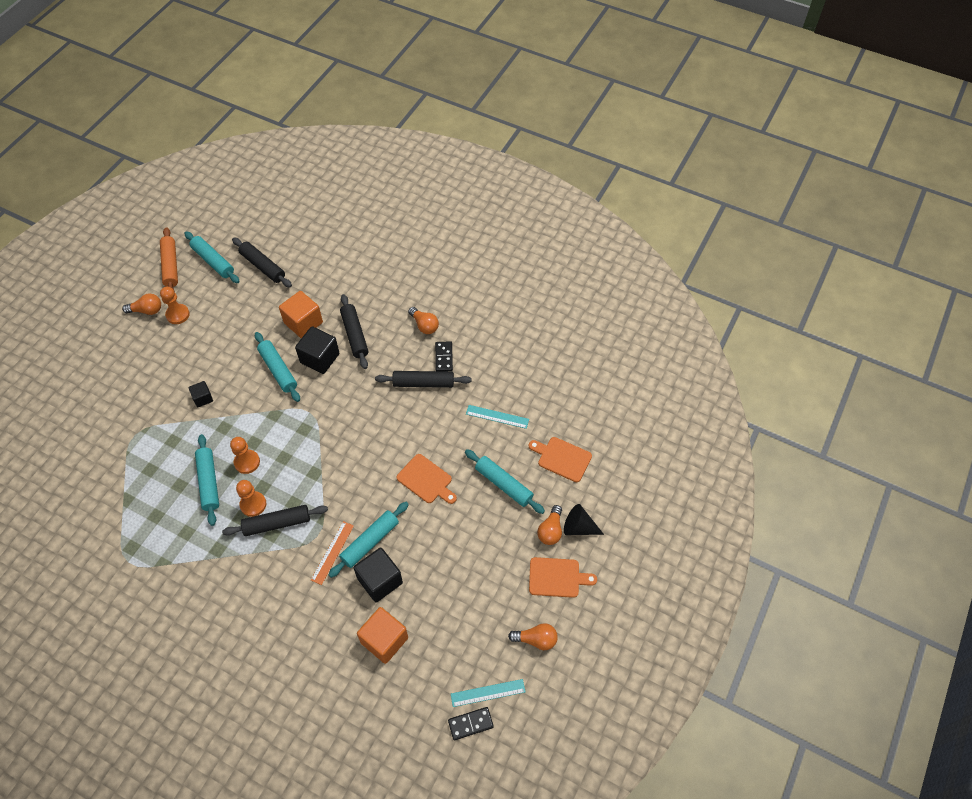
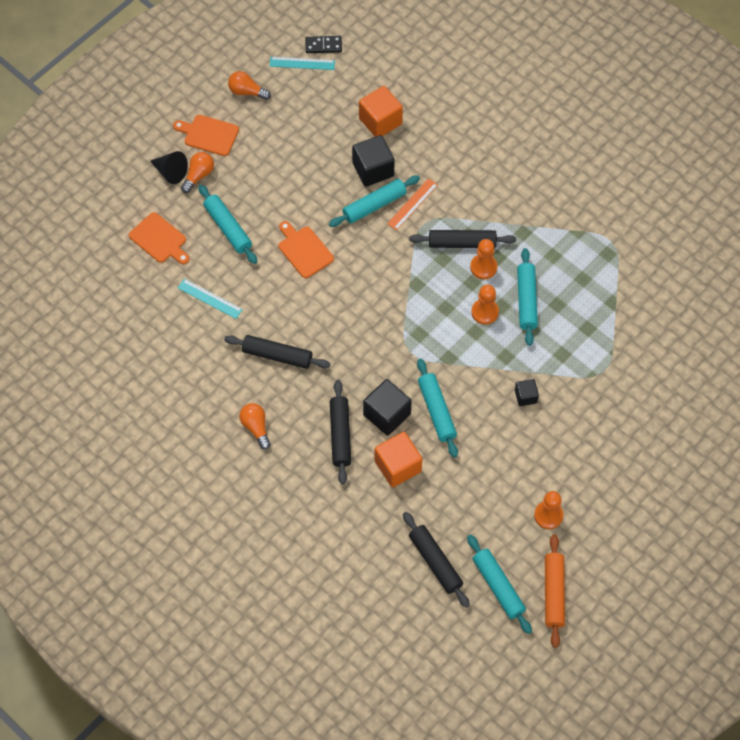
camera: 165 degrees left, 5 degrees up
orange light bulb [122,293,161,315] -> none
black domino [435,341,453,371] -> none

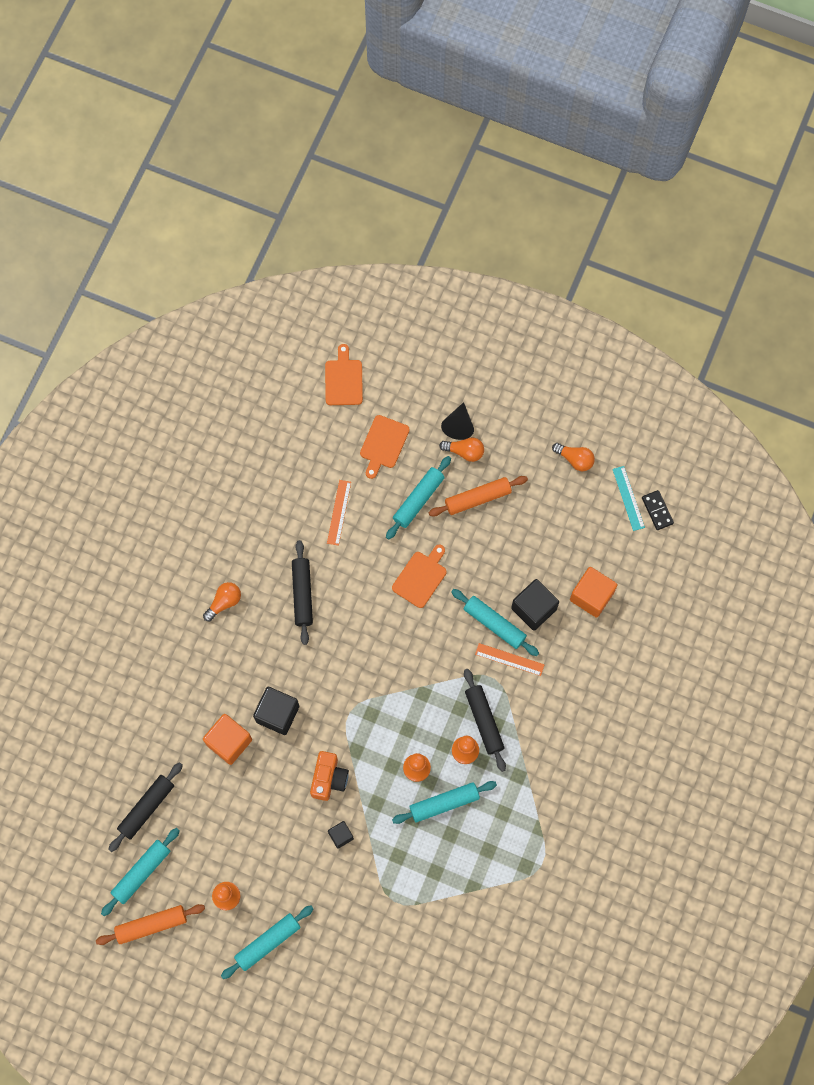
camera: 70 degrees right, 10 degrees up
orange cutting board [173,115,239,156] -> orange cutting board moved to [325,344,363,405]
turquoise ruler [178,279,243,319] -> orange ruler [327,480,351,546]
orange light bulb [228,71,271,100] -> orange light bulb turned 120 degrees clockwise [552,443,595,471]
black rolling pin [330,380,351,484] -> none
turquoise rolling pin [417,359,458,457] -> turquoise rolling pin moved to [221,905,314,979]
none -> orange camera [310,751,349,801]
none -> orange rolling pin [428,476,528,516]

